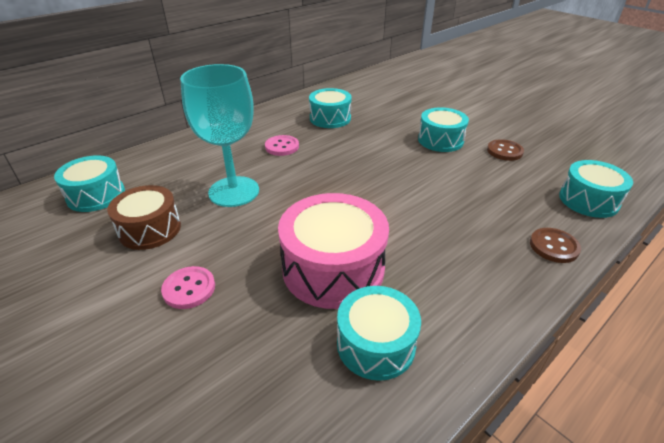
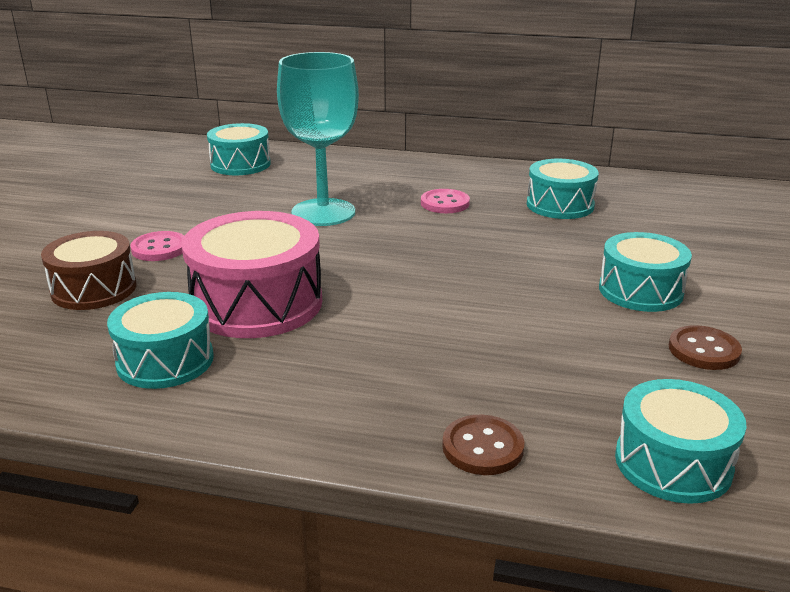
camera: 55 degrees right, 10 degrees down
brown drum [107,185,181,250] -> brown drum moved to [41,231,136,310]

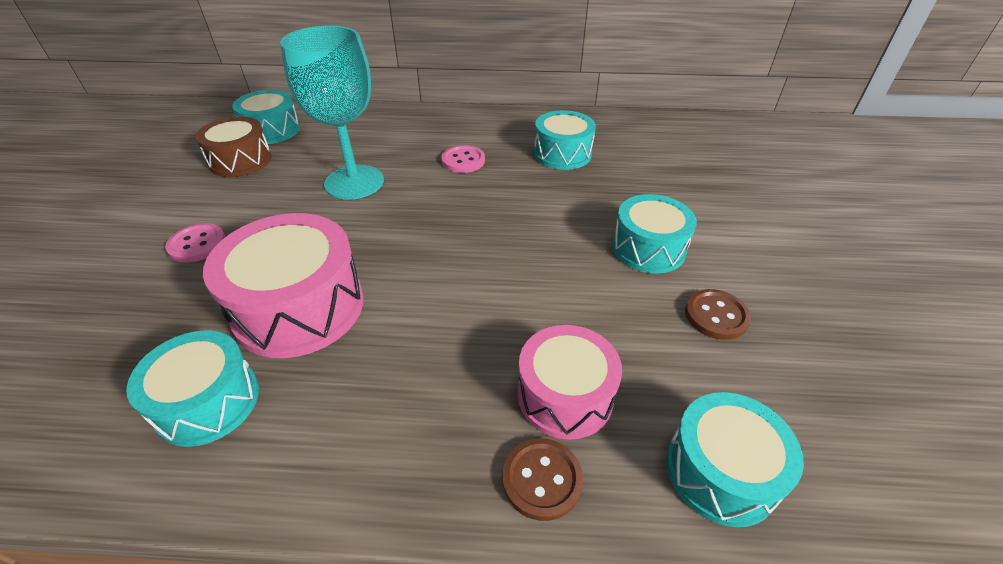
camera: 10 degrees left, 15 degrees up
brown drum [41,231,136,310] -> brown drum moved to [195,116,272,177]
none -> pink drum [518,325,622,440]

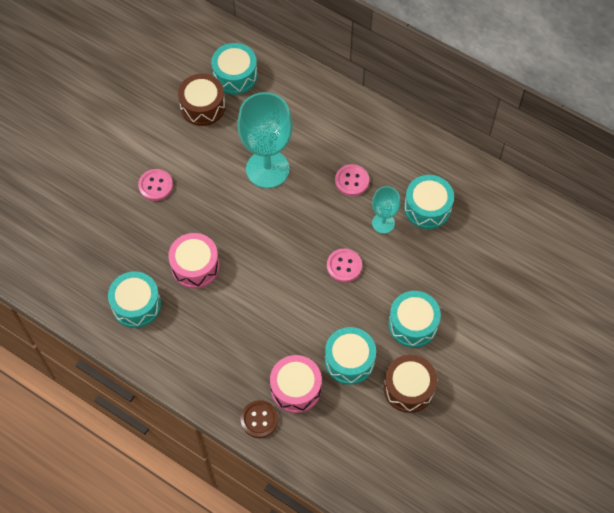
camera: 30 degrees right, 20 degrees up
pink drum [203,213,363,358] -> pink drum [168,233,219,289], size x0.65
turquoise drum [666,392,804,527] -> turquoise drum moved to [325,327,376,385]
brown button [685,289,751,340] -> brown drum [384,355,437,413]
none -> pink button [327,248,362,283]
none -> turquoise goblet [372,186,400,234]

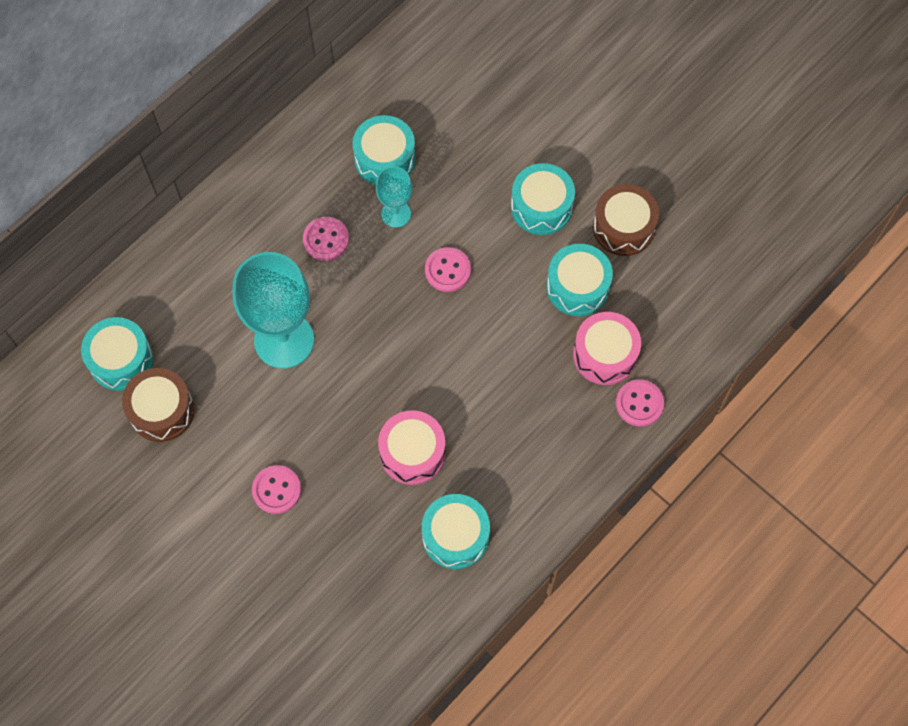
camera: 80 degrees left, 5 degrees up
brown button [241,400,278,438] -> pink button [616,379,664,426]

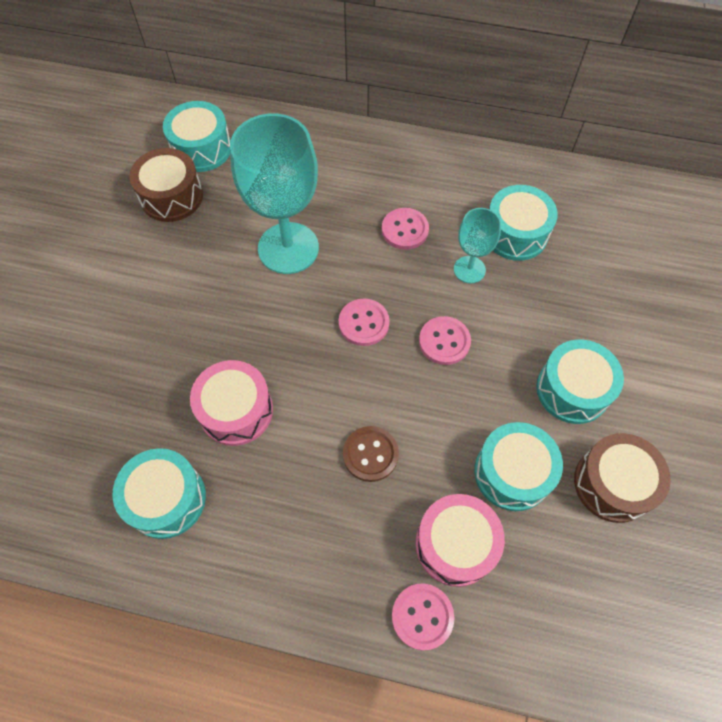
camera: 60 degrees right, 5 degrees down
pink button [252,465,301,514] -> pink button moved to [339,299,389,346]
none -> brown button [343,426,399,482]

